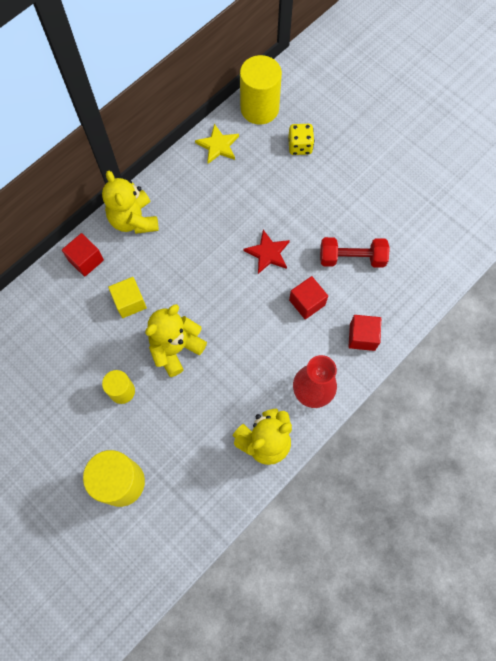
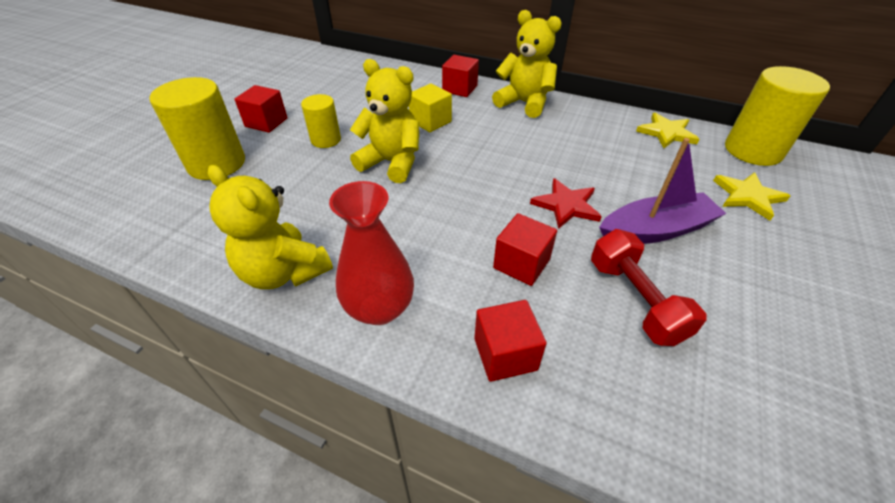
camera: 70 degrees right, 25 degrees down
yellow teddy bear [102,171,159,234] -> yellow teddy bear turned 75 degrees clockwise [492,10,562,118]
yellow dice [288,124,314,155] -> yellow star [713,172,790,221]
none -> red cube [234,85,287,133]
none -> purple boat [599,138,727,244]

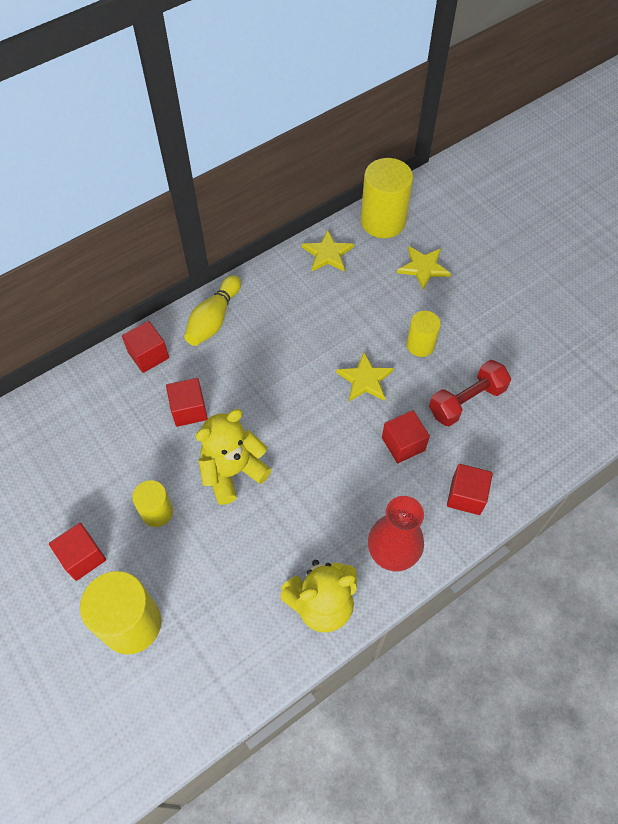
camera: 60 degrees left, 15 degrees up
yellow cube [409,84,452,132] -> red cube [166,378,208,427]
yellow teddy bear [492,10,562,118] -> yellow bowling pin [184,275,241,346]
red star [530,178,602,229] -> yellow star [336,352,394,401]
red dumbbell [591,229,706,346] -> red dumbbell turned 45 degrees counterclockwise [429,360,511,426]
purple boat [599,138,727,244] -> yellow cylinder [406,311,441,357]

